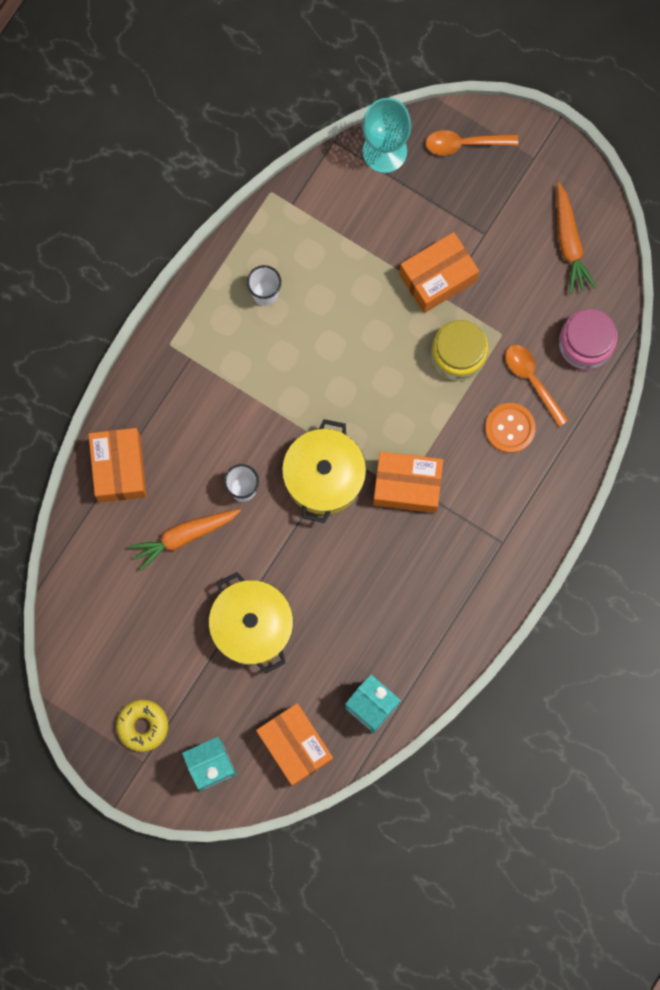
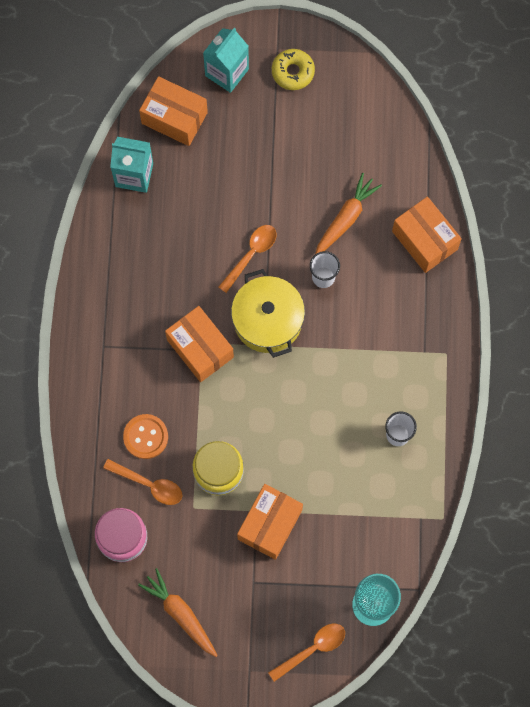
camera: 150 degrees right, 5 degrees down
yellow pot [209,572,293,674] -> none
orange box [373,451,444,513] -> orange box turned 75 degrees clockwise [165,306,234,382]
none -> orange spoon [218,225,276,293]

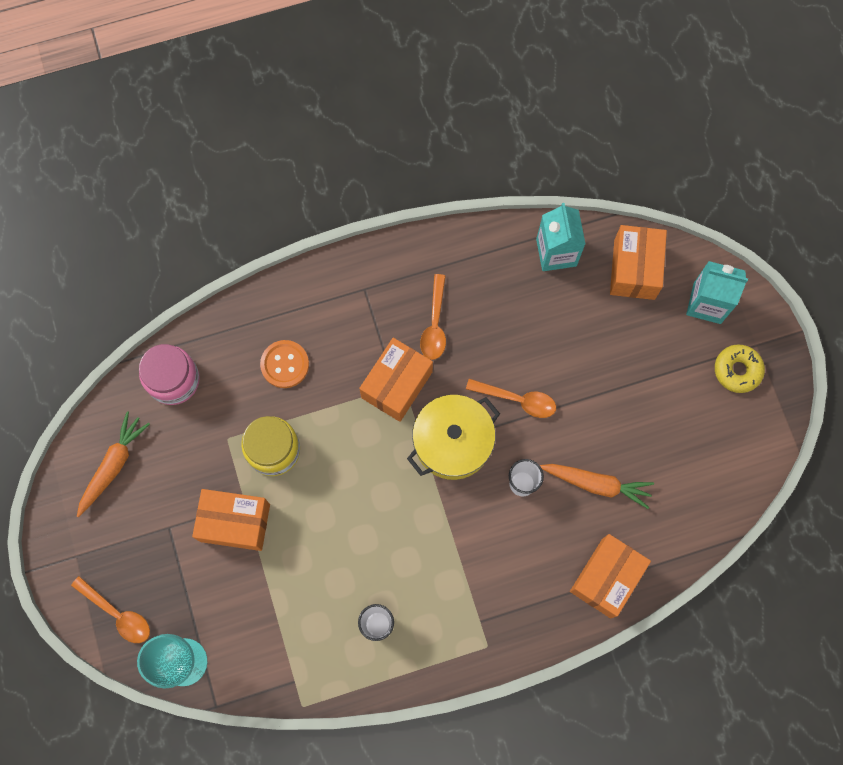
camera: 70 degrees right, 0 degrees up
orange spoon [103,459,183,505] -> orange spoon moved to [420,274,446,360]

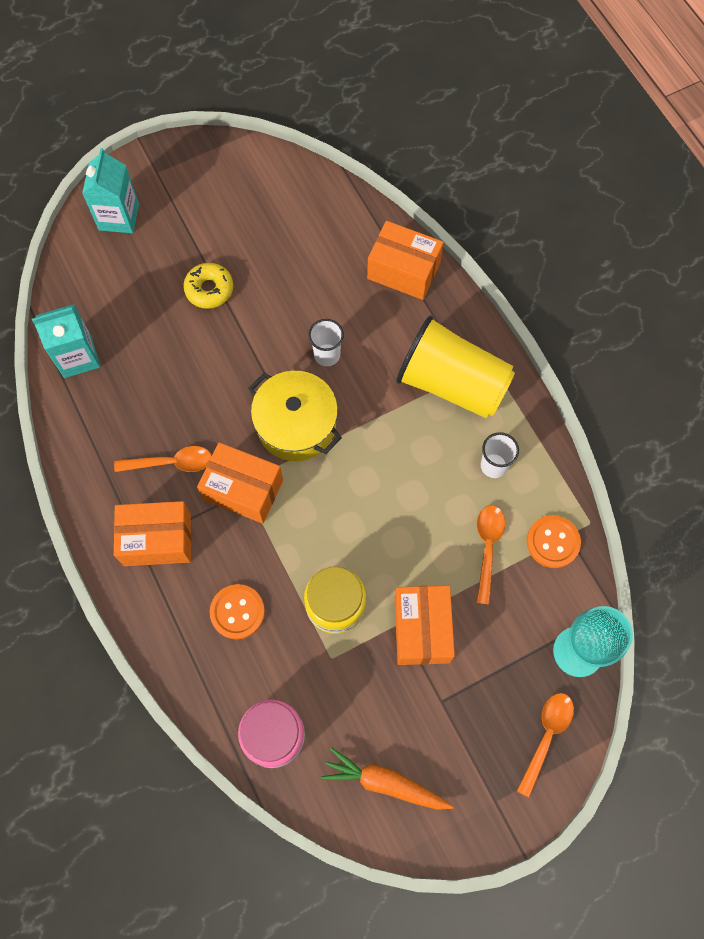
camera: 100 degrees left, 5 degrees down
orange spoon [466,379,556,418] -> orange spoon moved to [476,505,505,605]
orange carrot [540,464,654,509] -> none
orange box [610,225,667,300] -> orange box moved to [114,501,191,566]
yellow donut [715,344,765,393] -> yellow donut moved to [183,263,233,309]
none -> yellow cup [396,315,515,418]
none -> orange button [527,515,581,568]

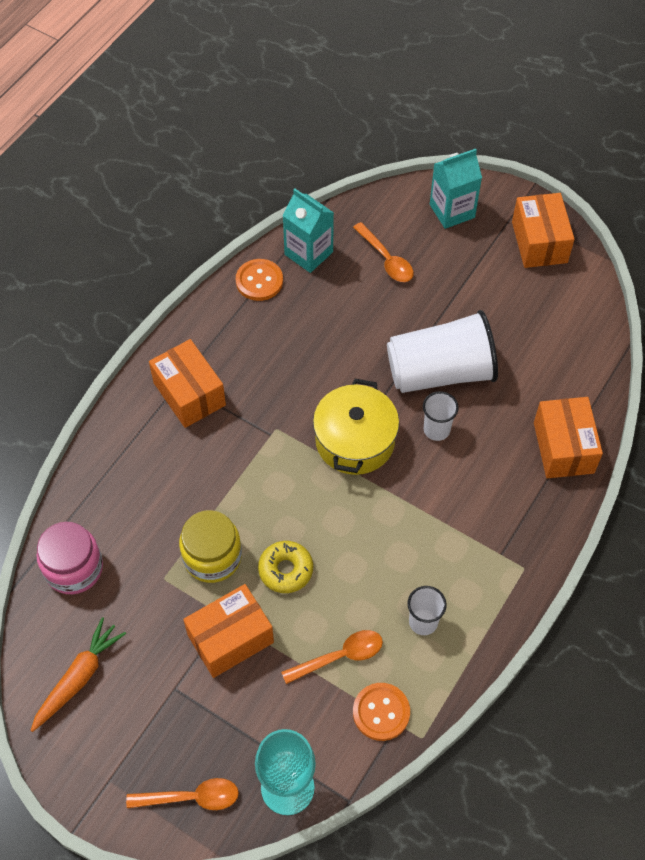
camera: 60 degrees right, 10 degrees down
orange spoon [114,446,212,472] -> orange spoon moved to [353,222,413,282]
yellow donut [183,263,233,309] -> yellow donut moved to [258,541,313,593]
orange box [197,442,283,524] -> orange box moved to [512,193,575,268]
orange button [210,584,265,639] -> orange button moved to [236,259,283,301]
orange carrot [321,747,454,810] -> orange carrot turned 45 degrees clockwise [30,617,126,732]
yellow cup [396,315,515,418] -> none
none -> white cup [387,310,498,393]

